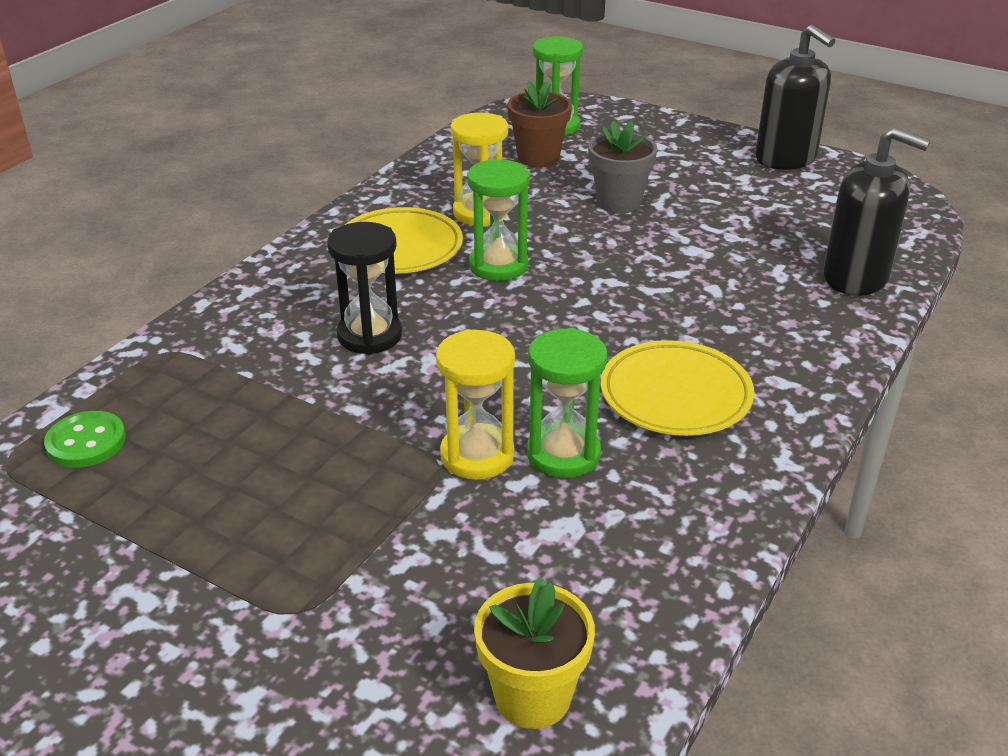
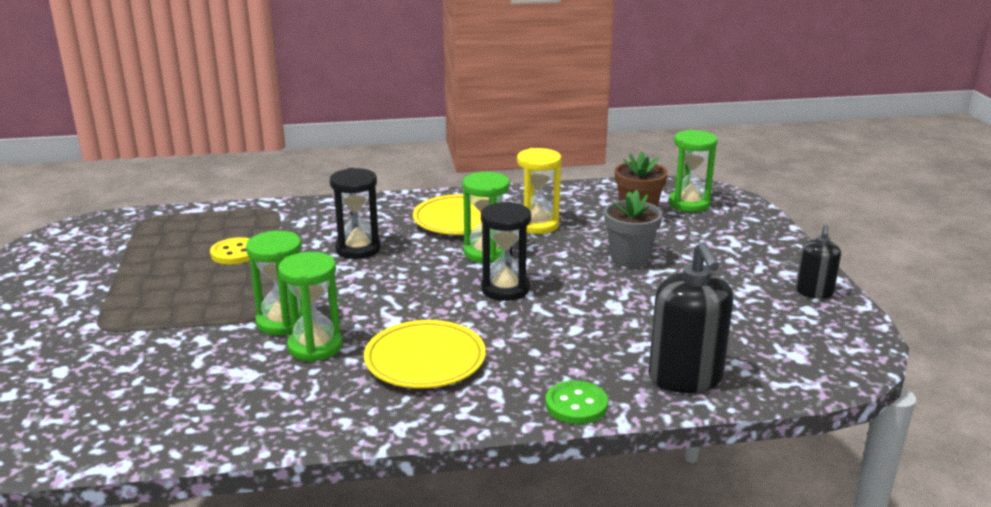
camera: 50 degrees right, 10 degrees down
green button [44,411,126,468] -> green button moved to [545,380,608,424]
yellow hourglass [436,329,515,480] -> green hourglass [246,231,303,336]
yellow flower pot [474,577,595,729] -> none
black soap dispenser [756,25,835,170] -> black soap dispenser [795,225,841,299], size x0.57
none -> yellow button [210,237,250,265]
none -> black hourglass [481,202,531,301]

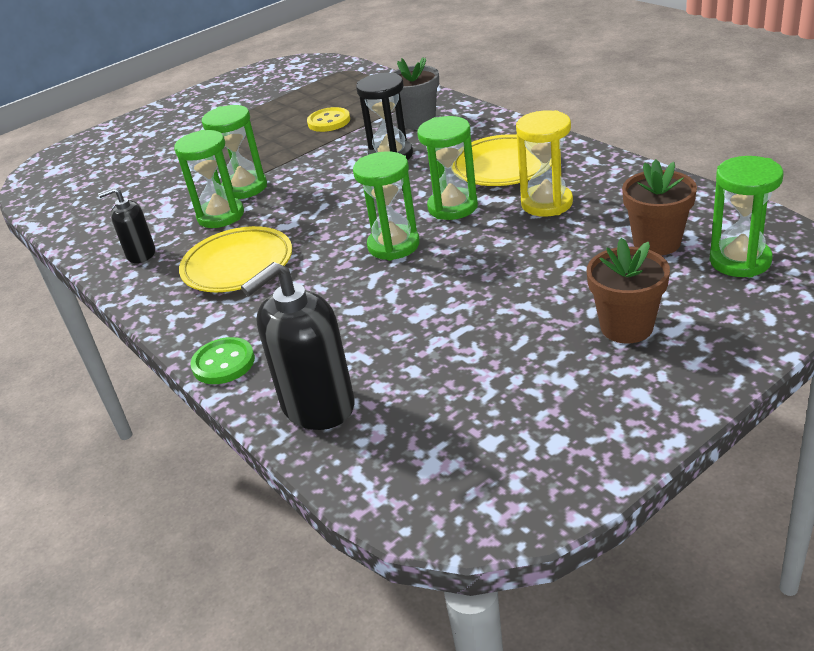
camera: 65 degrees right, 10 degrees up
black hourglass [481,202,531,301] -> green hourglass [353,151,420,261]
grey flower pot [604,190,662,268] -> grey flower pot moved to [391,57,439,129]
black soap dispenser [795,225,841,299] -> black soap dispenser moved to [98,187,155,263]
none -> brown flower pot [587,238,670,343]

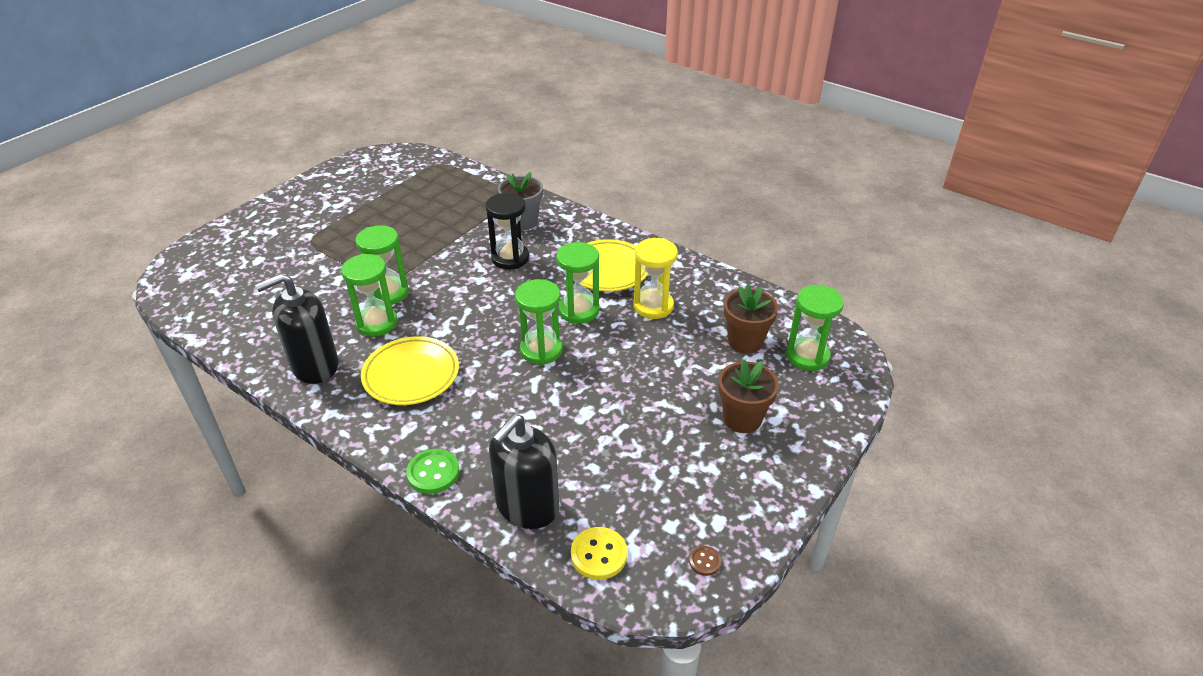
camera: 20 degrees left, 5 degrees up
black soap dispenser [98,187,155,263] -> black soap dispenser [255,273,338,384], size x1.75
yellow button [307,107,350,132] -> yellow button moved to [571,527,627,580]
none -> brown button [689,546,721,576]

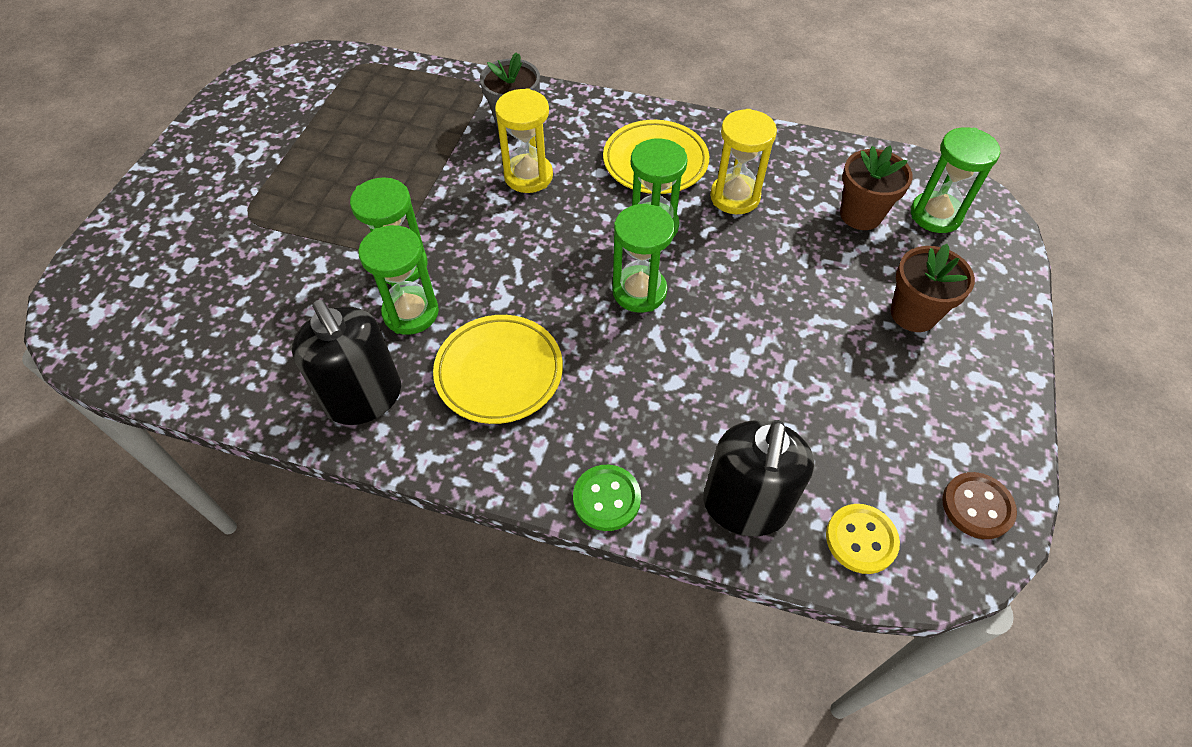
camera: 20 degrees left, 15 degrees up
black soap dispenser [255,273,338,384] -> black soap dispenser turned 75 degrees counterclockwise [292,300,401,425]
black hourglass [486,193,529,270] -> yellow hourglass [495,88,553,193]
brown button [689,546,721,576] -> brown button [942,472,1017,539], size x1.80

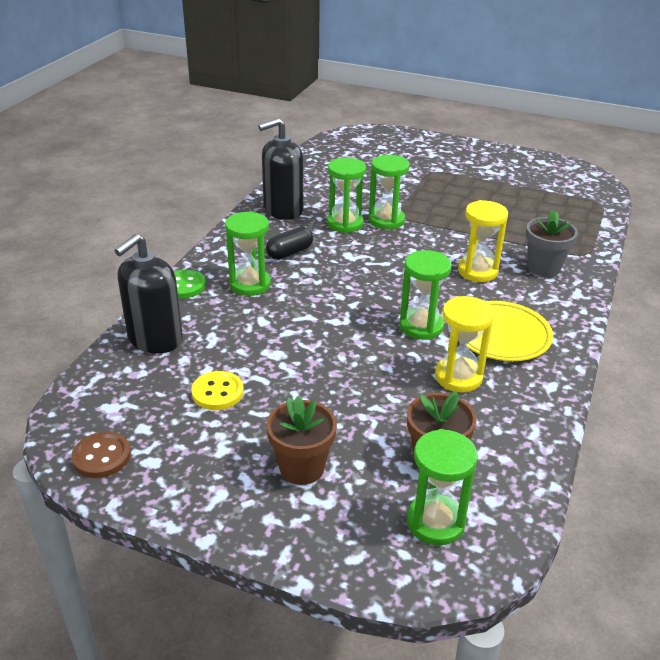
camera: 95 degrees right, 20 degrees down
yellow plate [433,315,563,424] -> black capsule [266,227,313,260]
green hourglass [612,204,675,313] -> green hourglass moved to [225,211,271,296]
black soap dispenser [703,420,814,536] -> black soap dispenser turned 75 degrees counterclockwise [115,234,183,354]
yellow button [826,504,900,574] -> yellow button moved to [191,371,244,410]

